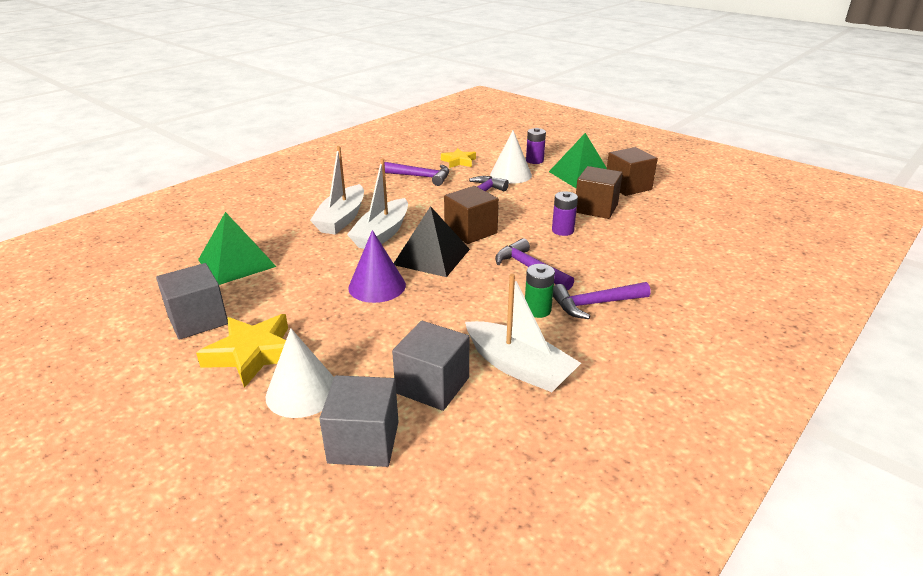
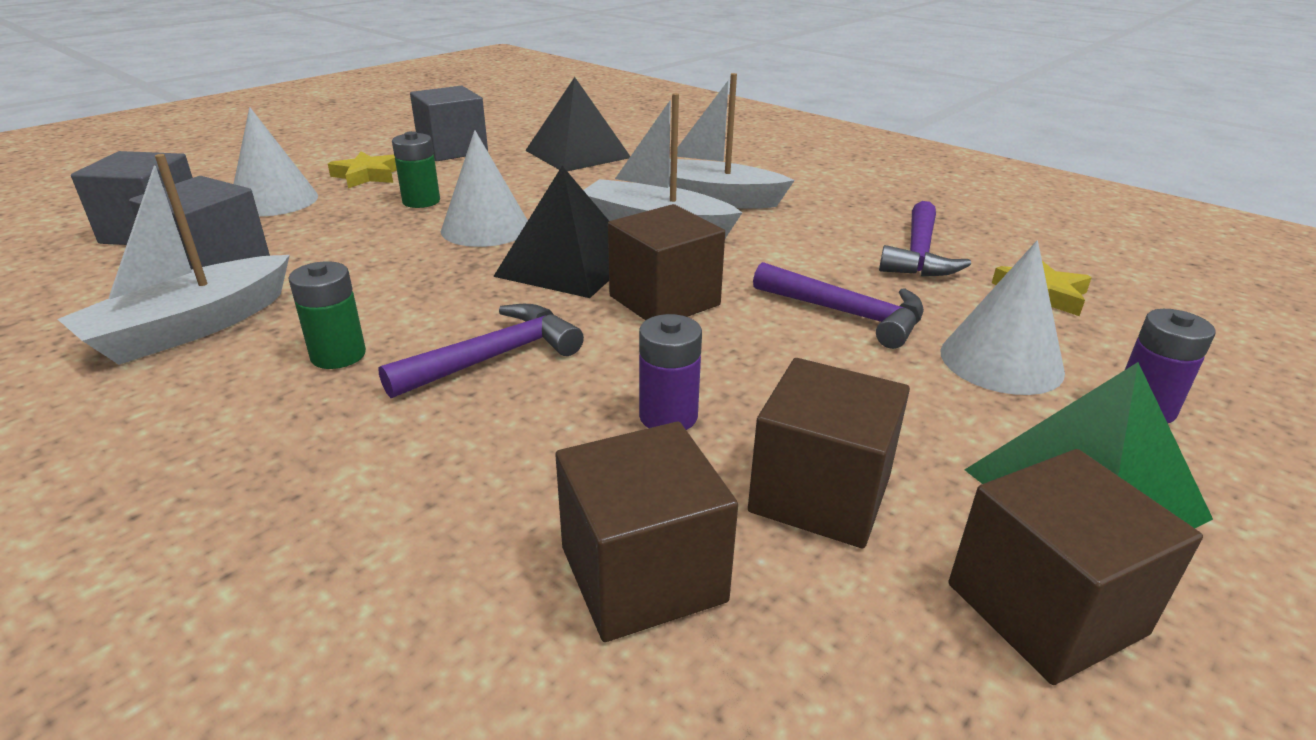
camera: 90 degrees right, 0 degrees up
yellow star [196,314,288,388] -> yellow star [328,152,397,188], size x0.62
green pyramid [198,212,276,285] -> black pyramid [525,77,630,171]
purple cone [348,230,406,303] -> white cone [441,130,528,247]
purple hammer [553,282,650,319] -> none
none -> green battery [392,131,440,208]
none -> brown cube [555,422,738,642]

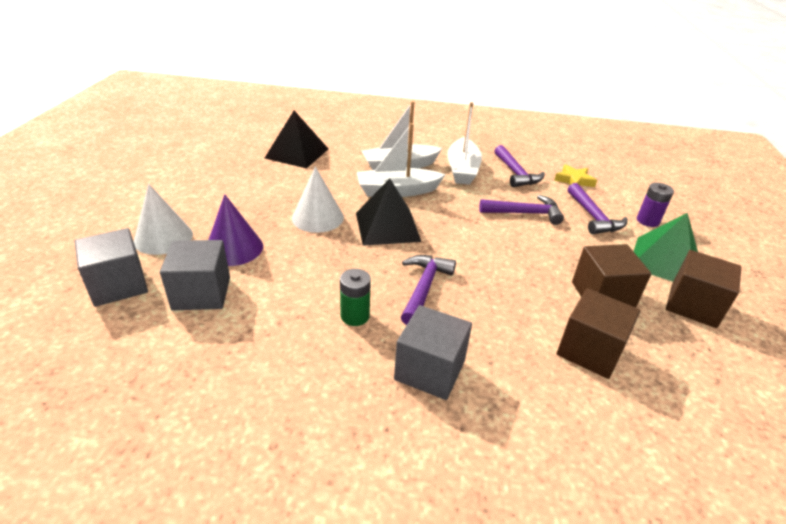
camera: 35 degrees left, 5 degrees up
white boat [57,154,290,365] -> white boat moved to [447,102,482,185]
yellow star [328,152,397,188] -> none
green battery [392,131,440,208] -> none
grey cube [410,85,488,161] -> grey cube moved to [394,305,472,400]
brown cube [608,204,725,320] -> none
purple battery [639,314,702,430] -> none
white cone [940,241,1065,395] -> purple hammer [568,183,628,234]
none -> purple cone [209,194,263,266]

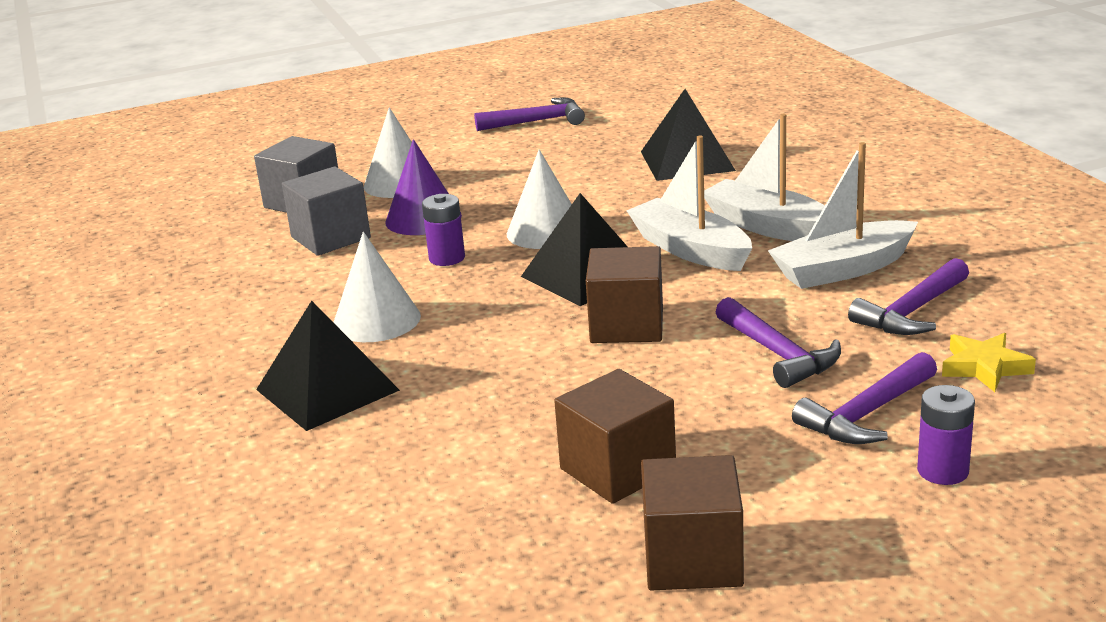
camera: 65 degrees right, 10 degrees down
green battery [340,269,371,326] -> white cone [333,232,421,342]
grey cube [394,305,472,400] -> black pyramid [256,301,400,431]
purple hammer [401,255,456,325] -> purple hammer moved to [474,98,585,131]
brown cube [557,288,640,379] -> brown cube moved to [586,246,663,343]
green pyramid [633,213,698,282] -> none
none -> purple battery [422,194,465,266]

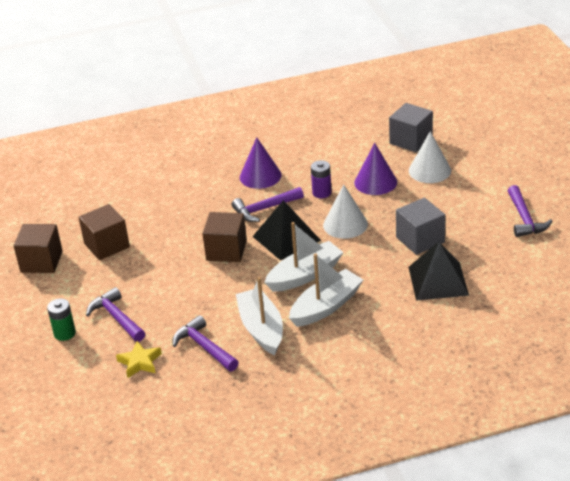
camera: 95 degrees right, 10 degrees up
black pyramid [256,301,400,431] -> none
grey cube [282,166,371,256] -> grey cube moved to [396,198,445,255]
white cone [333,232,421,342] -> purple cone [240,137,282,189]
purple hammer [715,297,841,388] -> purple hammer moved to [232,187,304,222]
purple battery [917,385,975,485] -> green battery [47,299,76,341]

